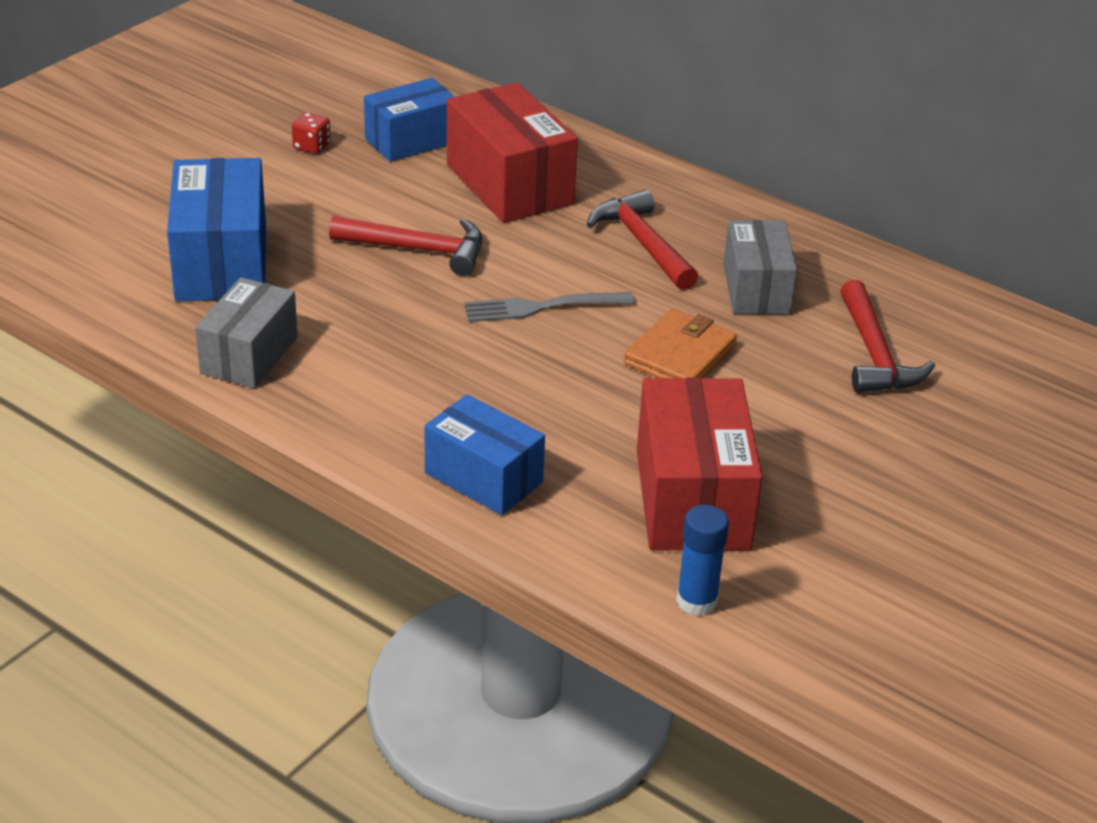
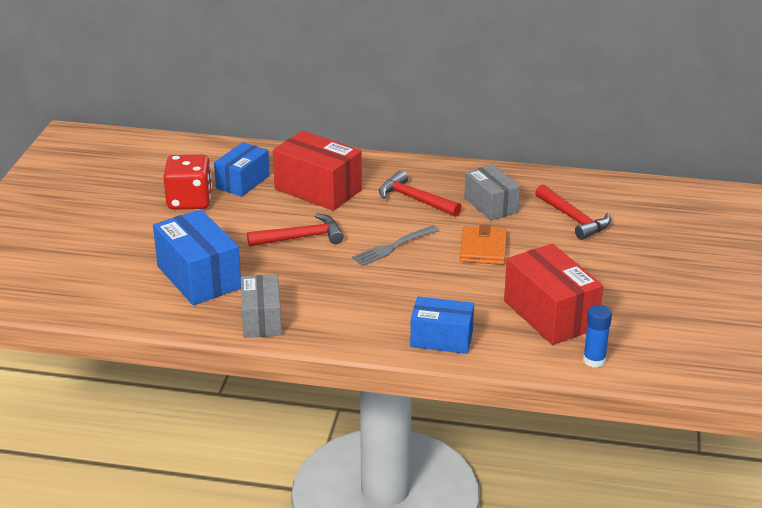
camera: 25 degrees left, 5 degrees down
red dice [292,112,331,154] -> red dice [163,155,212,210], size x2.30

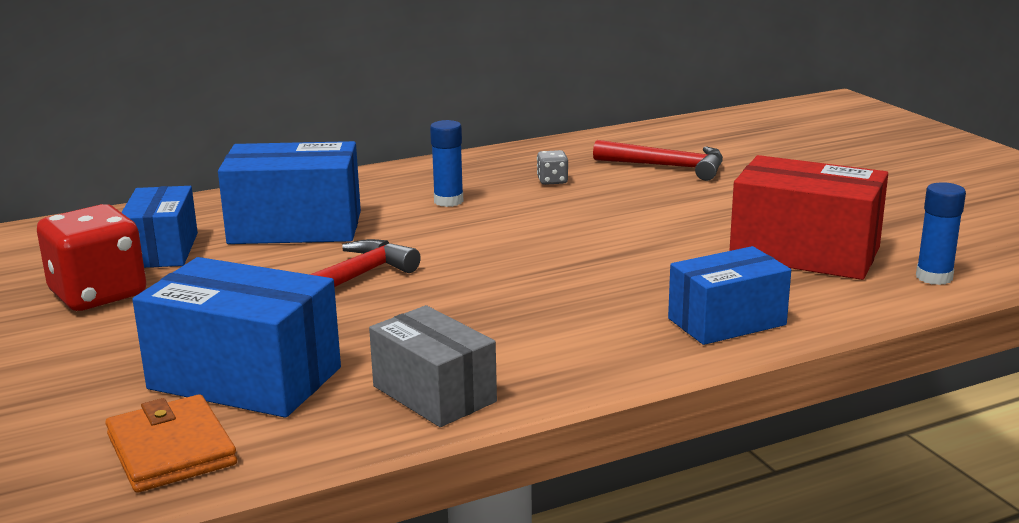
camera: 35 degrees left, 10 degrees down
red box [273,131,362,211] -> blue box [218,141,361,244]
grey fork [352,225,439,266] -> none
red hammer [379,171,462,217] -> blue glue stick [430,120,464,207]
orange wallet [460,225,507,265] -> orange wallet moved to [105,394,237,493]
grey box [464,164,520,221] -> grey dice [537,150,568,185]

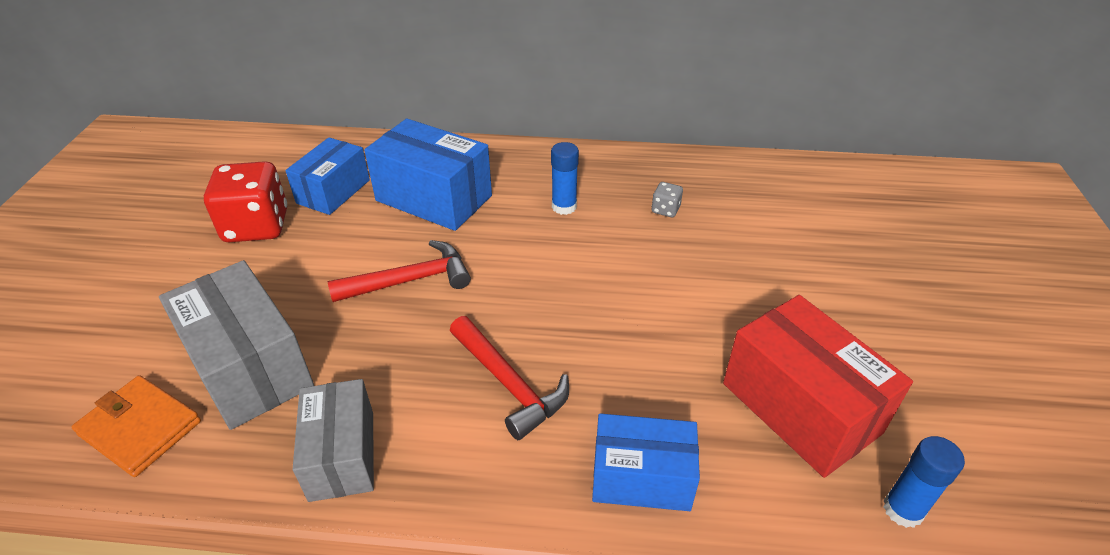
camera: 30 degrees right, 20 degrees up
orange wallet [105,394,237,493] -> orange wallet turned 60 degrees counterclockwise [72,375,201,477]
blue box [132,257,341,418] -> grey box [159,260,314,430]
red hammer [593,140,723,181] -> red hammer moved to [450,316,569,440]

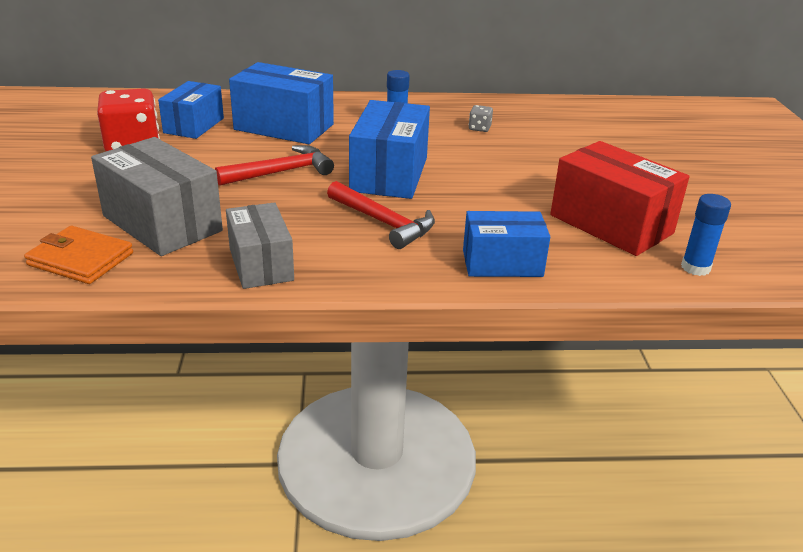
camera: 10 degrees left, 10 degrees down
none -> blue box [349,100,430,199]

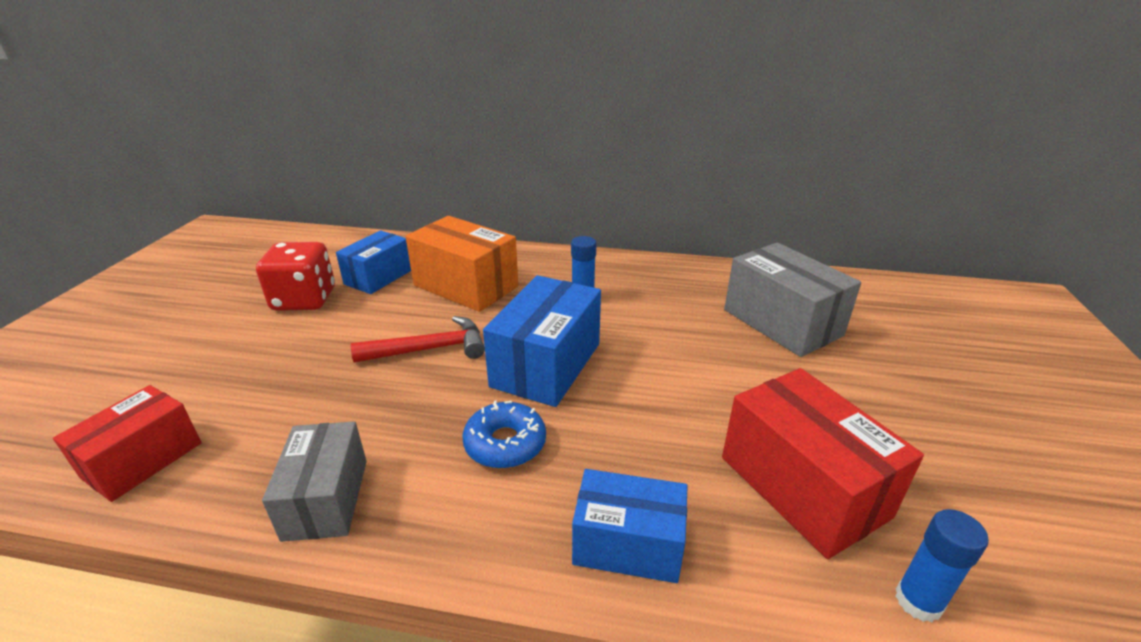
camera: 15 degrees right, 0 degrees up
orange wallet [24,226,133,284] -> red box [53,385,201,502]
grey box [91,137,223,256] -> grey box moved to [724,243,861,357]
blue box [229,62,334,144] -> orange box [405,216,518,312]
red hammer [327,181,435,249] -> blue donut [462,400,546,469]
grey dice [469,105,493,132] -> none

